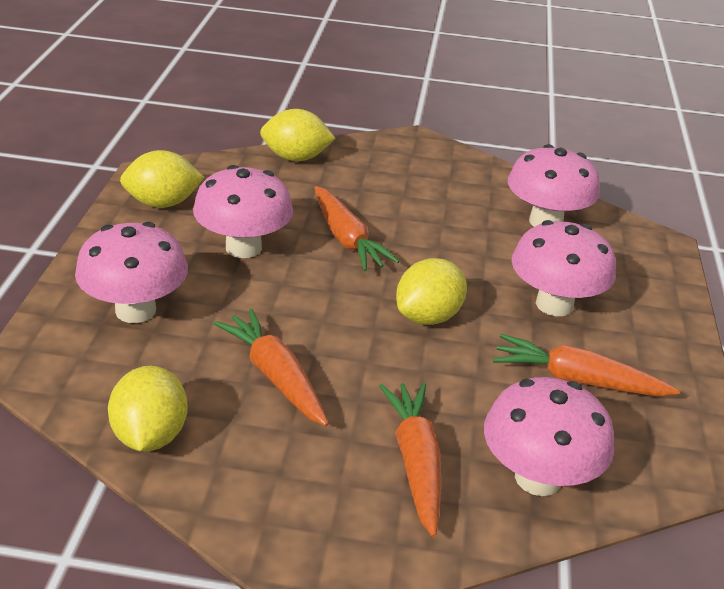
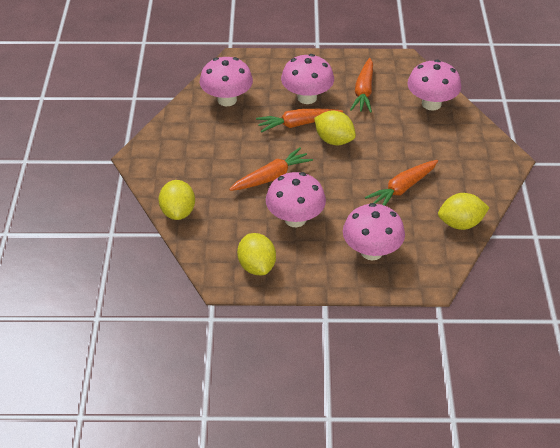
camera: 95 degrees left, 10 degrees up
orange carrot [379,382,441,537] -> orange carrot moved to [256,109,343,133]

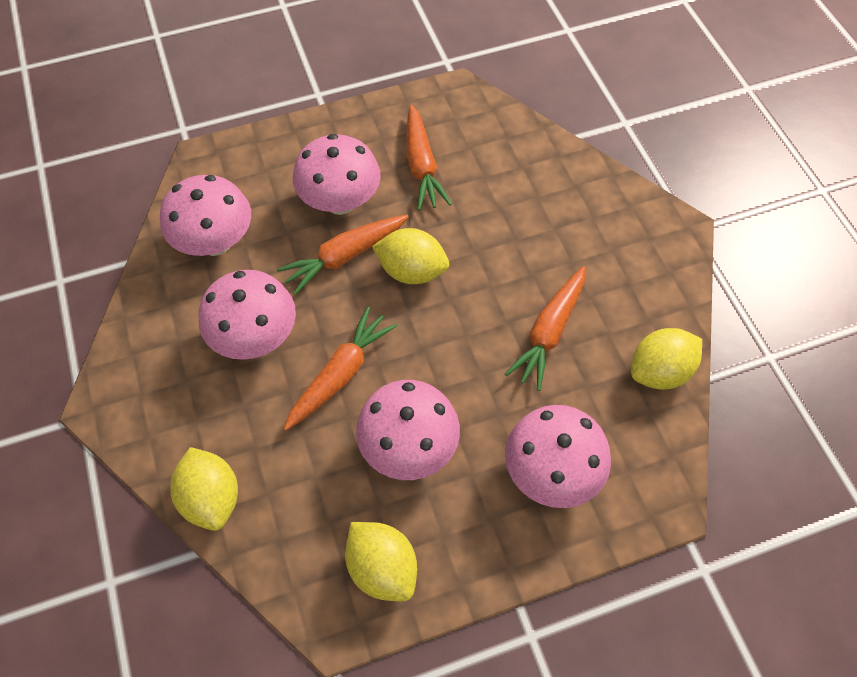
camera: 20 degrees left, 15 degrees up
pink mushroom [407,60,461,110] -> pink mushroom moved to [199,270,296,360]

